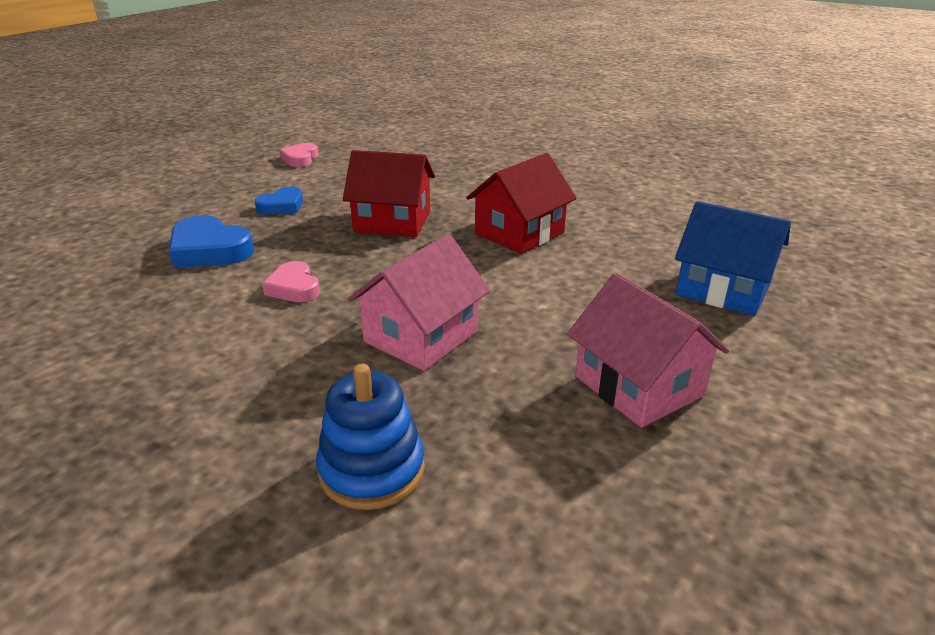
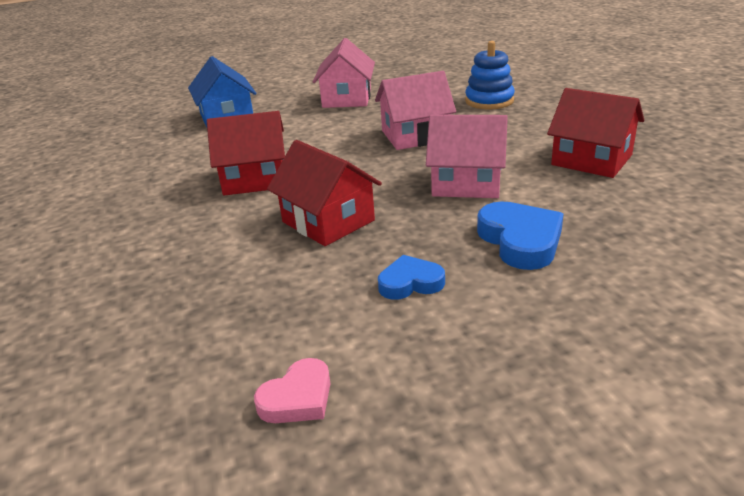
camera: 140 degrees left, 0 degrees up
pink heart [262,261,320,302] -> pink house [426,115,508,198]
none -> red house [547,88,644,178]

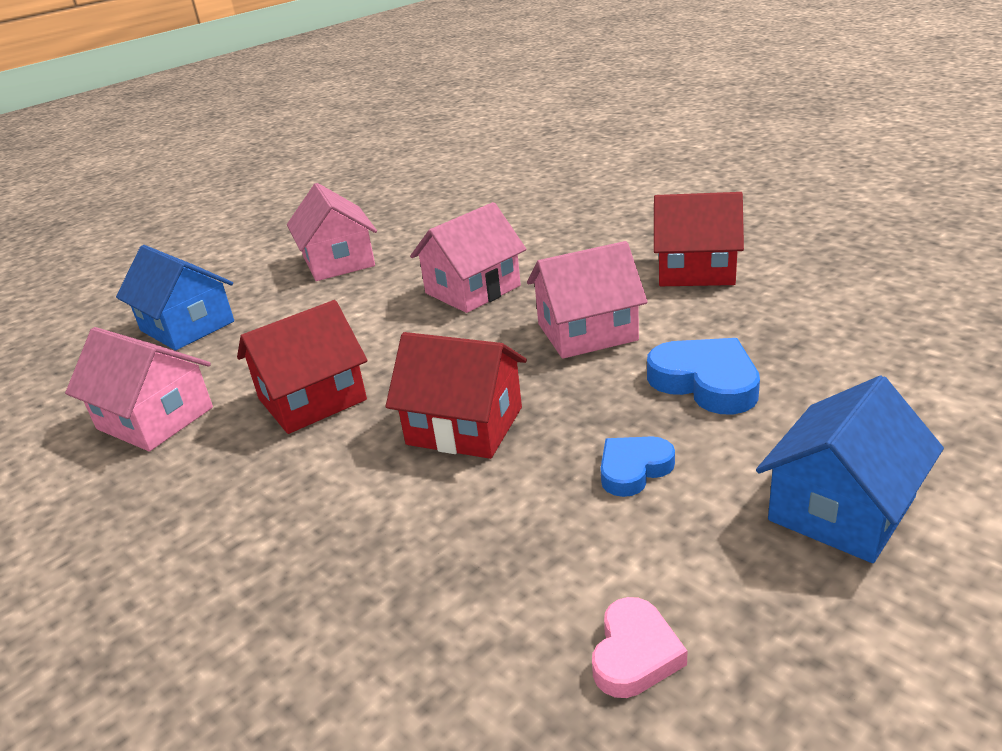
camera: 25 degrees left, 0 degrees up
blue stacking toy [465,41,515,109] -> none
none -> pink house [65,327,213,451]
none -> blue house [756,375,944,563]

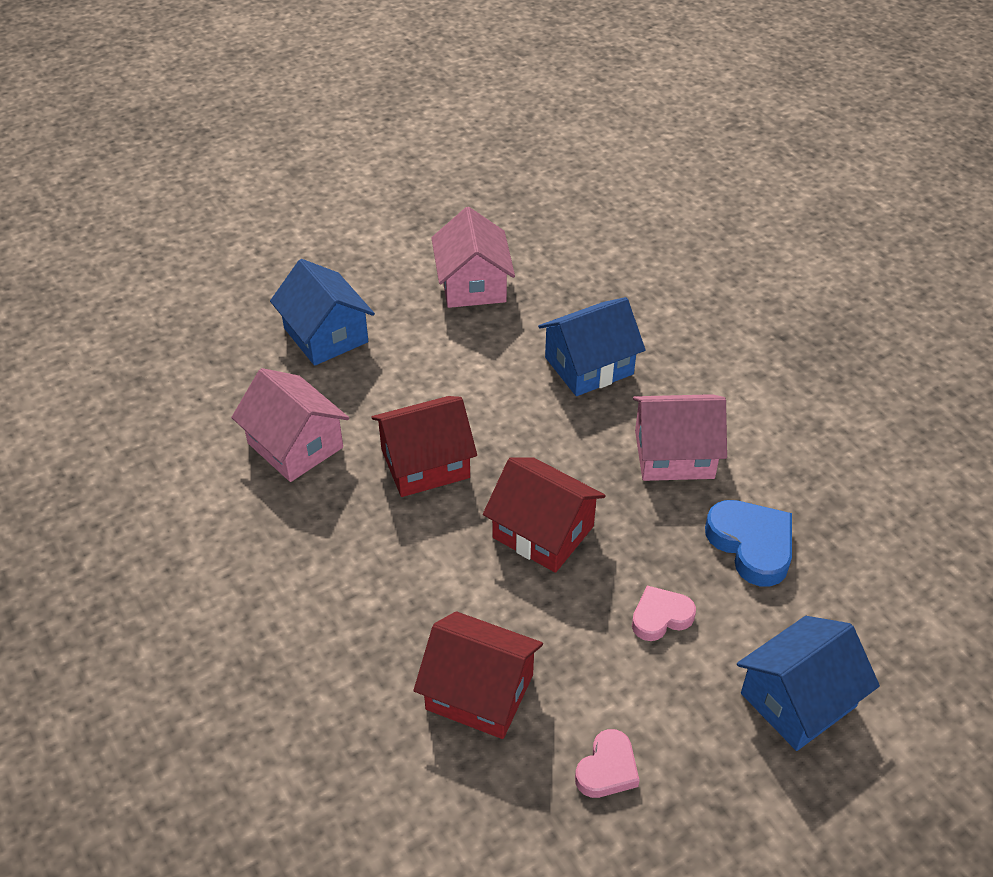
camera: 10 degrees right, 15 degrees up
pink house [410,202,526,313] -> blue house [538,297,646,396]
blue heart [601,436,675,497] -> pink heart [632,586,696,641]
red house [654,192,744,286] -> red house moved to [414,611,543,739]

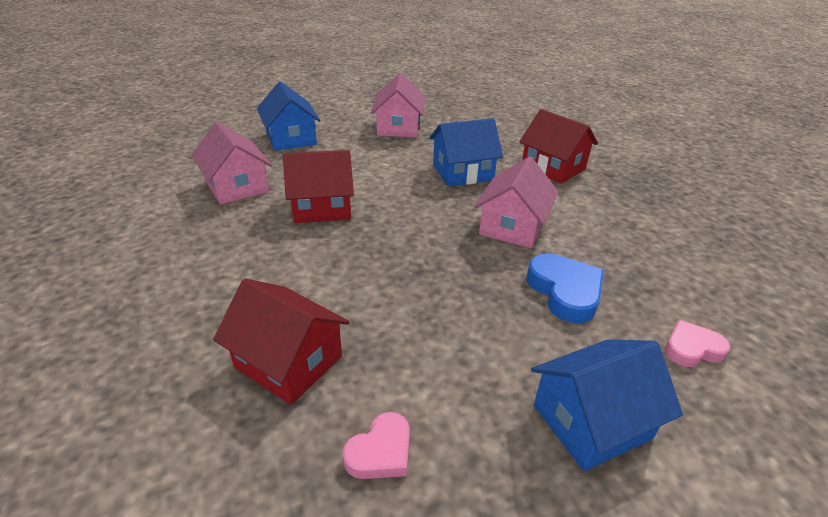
camera: 10 degrees right, 10 degrees down
red house [483,457,606,573] -> red house moved to [519,109,598,184]
pink heart [632,586,696,641] -> pink heart moved to [665,320,730,367]
pink house [633,394,727,481] -> pink house turned 75 degrees counterclockwise [474,156,559,248]

